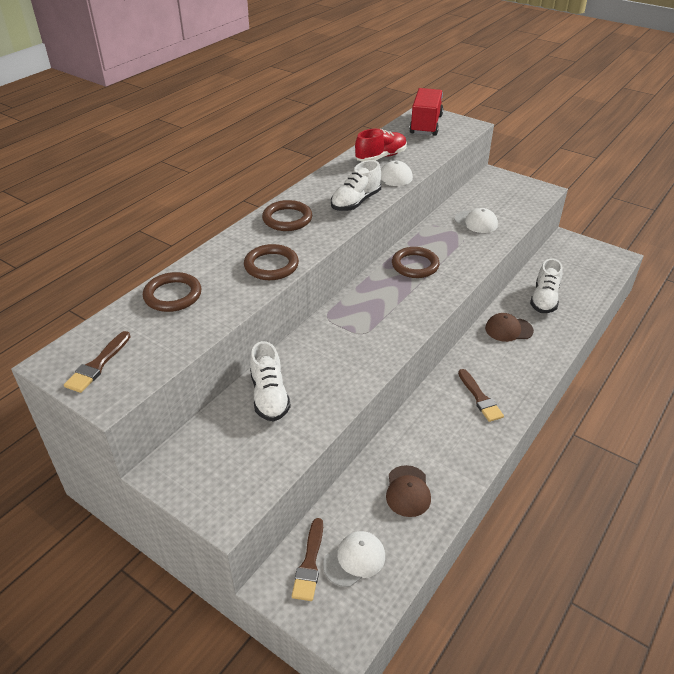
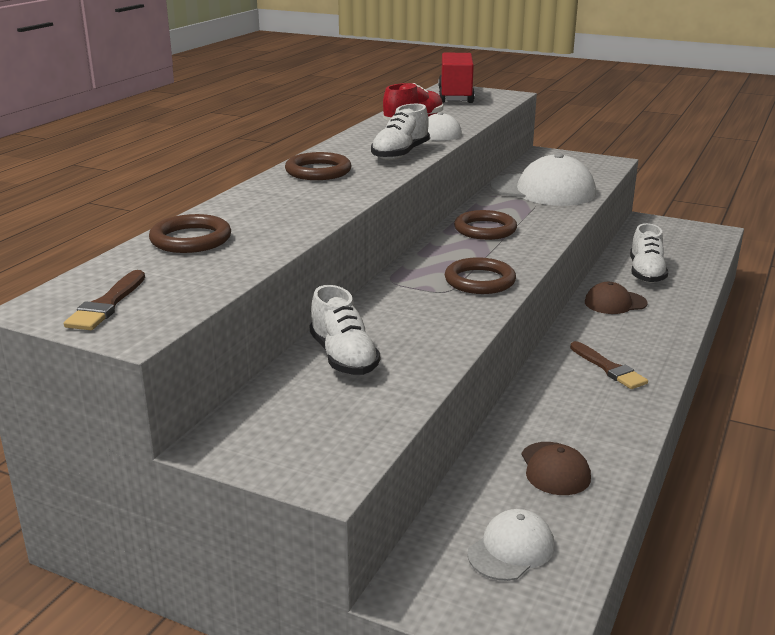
camera: 10 degrees left, 15 degrees down
brown ring [244,244,299,280] -> brown ring moved to [445,257,516,294]
brown brush [292,518,323,601] -> none
white cap [454,208,498,233] -> white cap [490,153,596,206], size x1.87

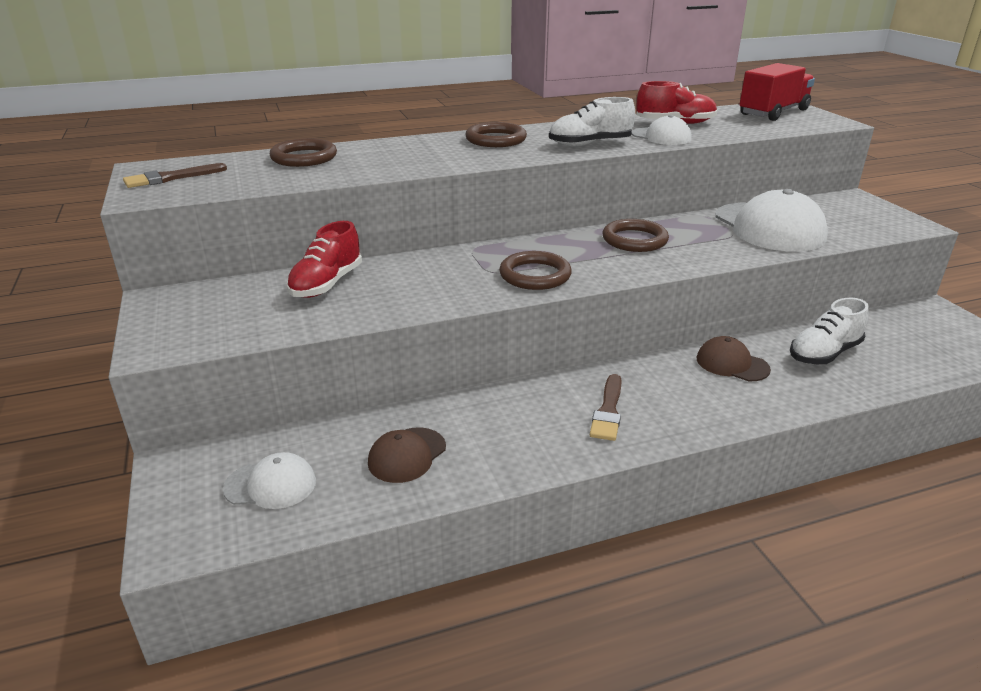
camera: 45 degrees right, 5 degrees up
white shoe [309,285,380,375] -> red shoe [286,221,362,298]

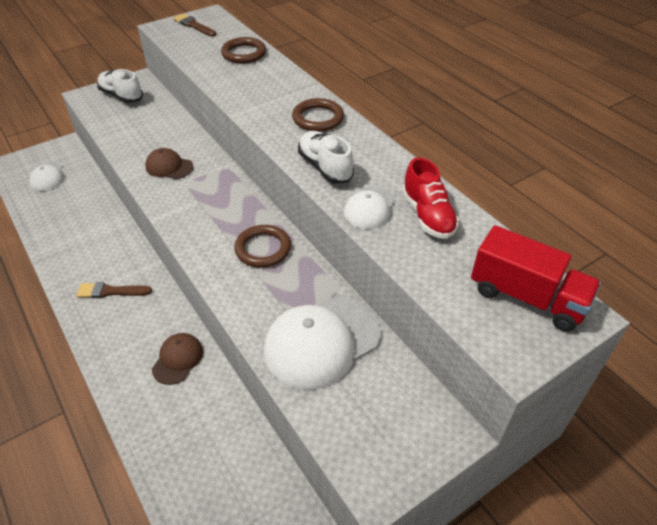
camera: 75 degrees right, 15 degrees up
red shoe [286,221,362,298] -> none
brown cap [368,427,446,483] -> brown cap moved to [145,148,194,179]
brown ring [499,251,572,290] -> none
white shoe [790,298,869,364] -> white shoe moved to [97,69,143,103]

